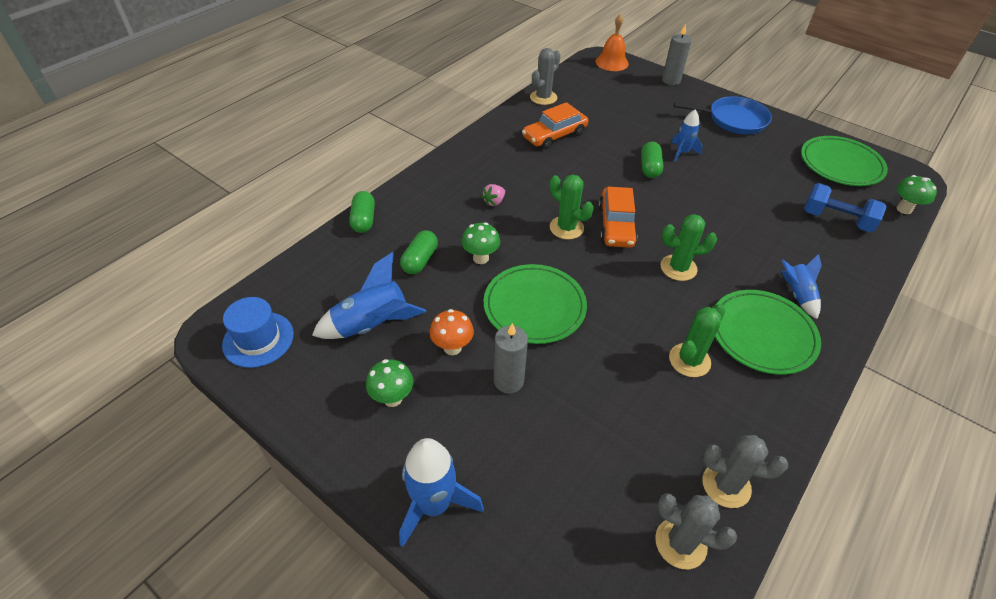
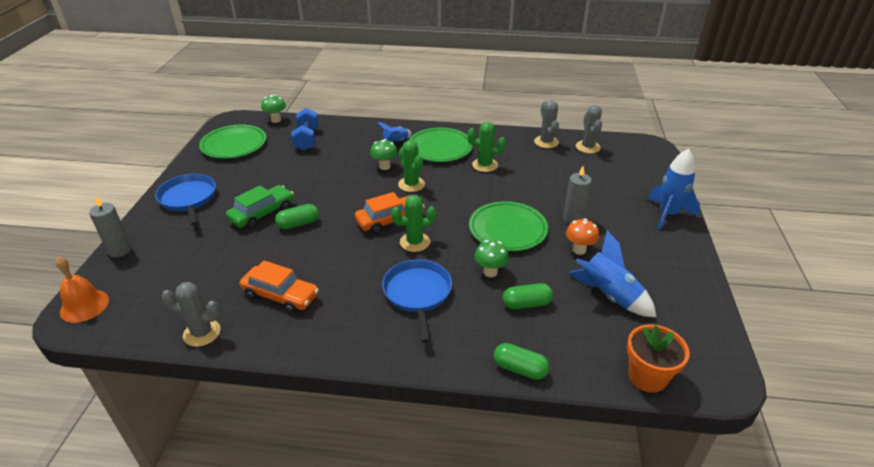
camera: 120 degrees left, 10 degrees down
blue hat [222,297,294,368] -> none
green capsule [349,191,375,233] -> green capsule turned 60 degrees clockwise [494,343,550,380]
green mushroom [366,359,414,407] -> green mushroom moved to [370,139,398,170]
pink strawberry [481,184,505,206] -> blue pan [382,260,452,343]
green cactus [550,174,593,240] -> green cactus turned 60 degrees clockwise [391,195,436,252]
blue rocket [671,110,702,162] -> green car [226,185,294,229]
none -> orange flower pot [627,324,690,393]

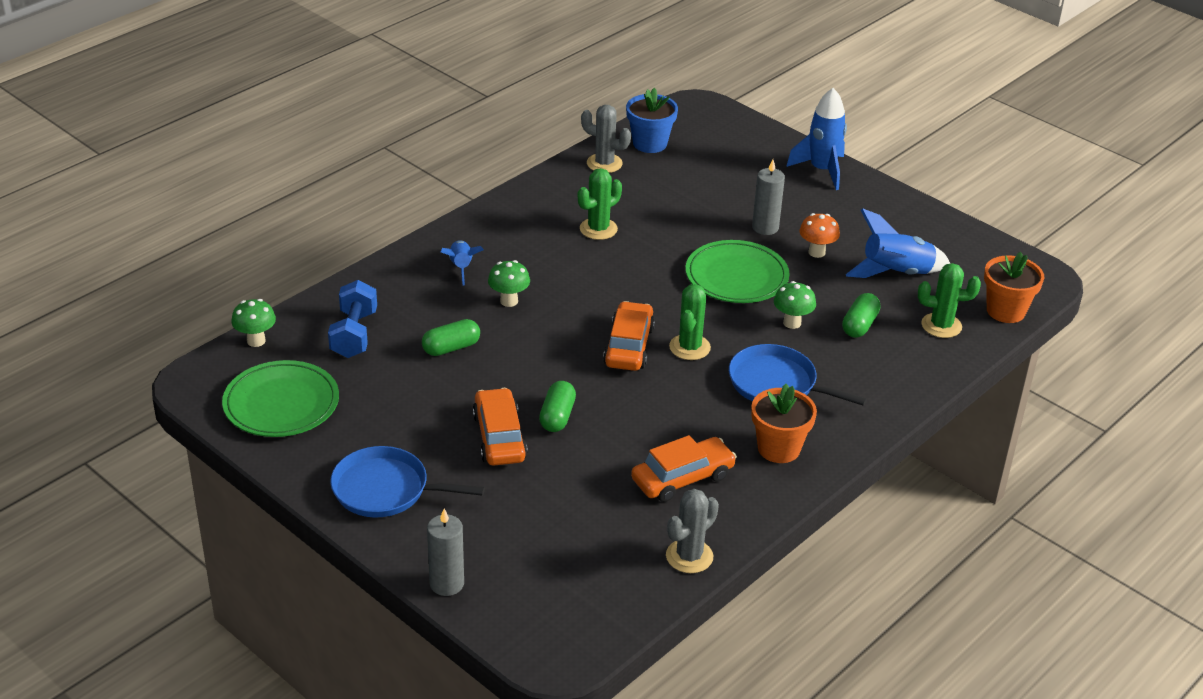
camera: 55 degrees left, 0 degrees up
orange bell [55,256,109,323] -> none
green car [226,185,294,229] -> orange car [472,388,528,466]
blue dumbbell [291,108,319,151] -> blue dumbbell turned 60 degrees clockwise [328,280,377,358]
green cactus [398,140,425,192] -> green cactus moved to [918,263,981,338]
green plate [409,127,473,162] -> none
green capsule [494,343,550,380] -> green capsule moved to [422,319,480,356]
grey cactus [576,105,602,153] -> blue flower pot [626,88,678,153]
none -> orange flower pot [751,384,817,463]

